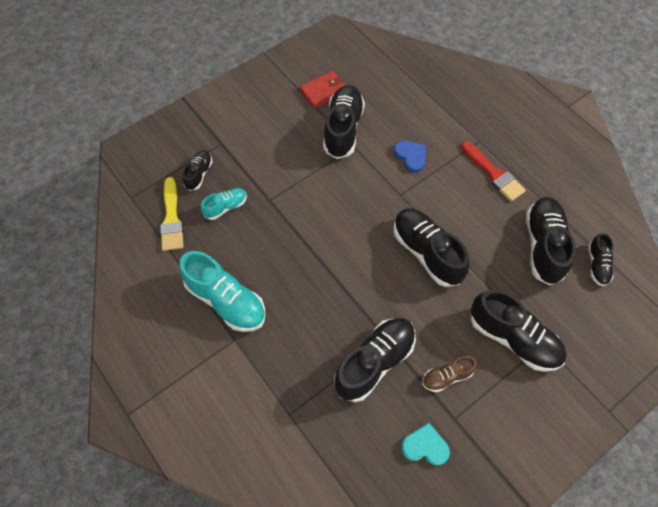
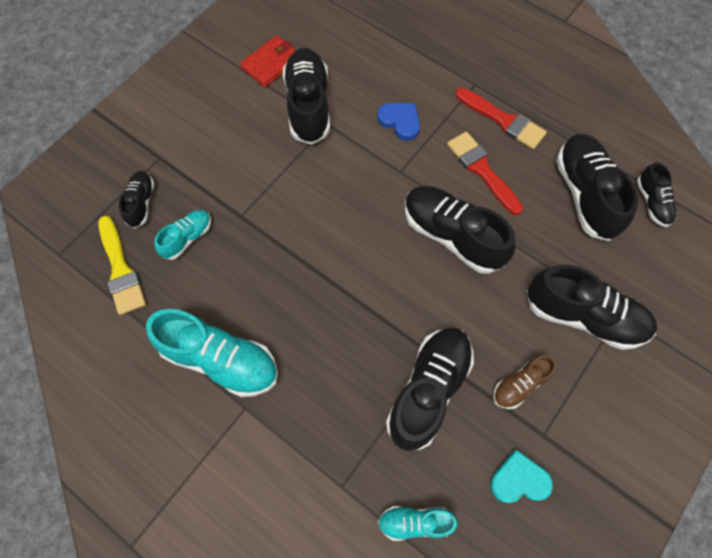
camera: 15 degrees left, 5 degrees up
none -> turquoise shoe [378,506,458,541]
none -> red brush [447,131,523,215]

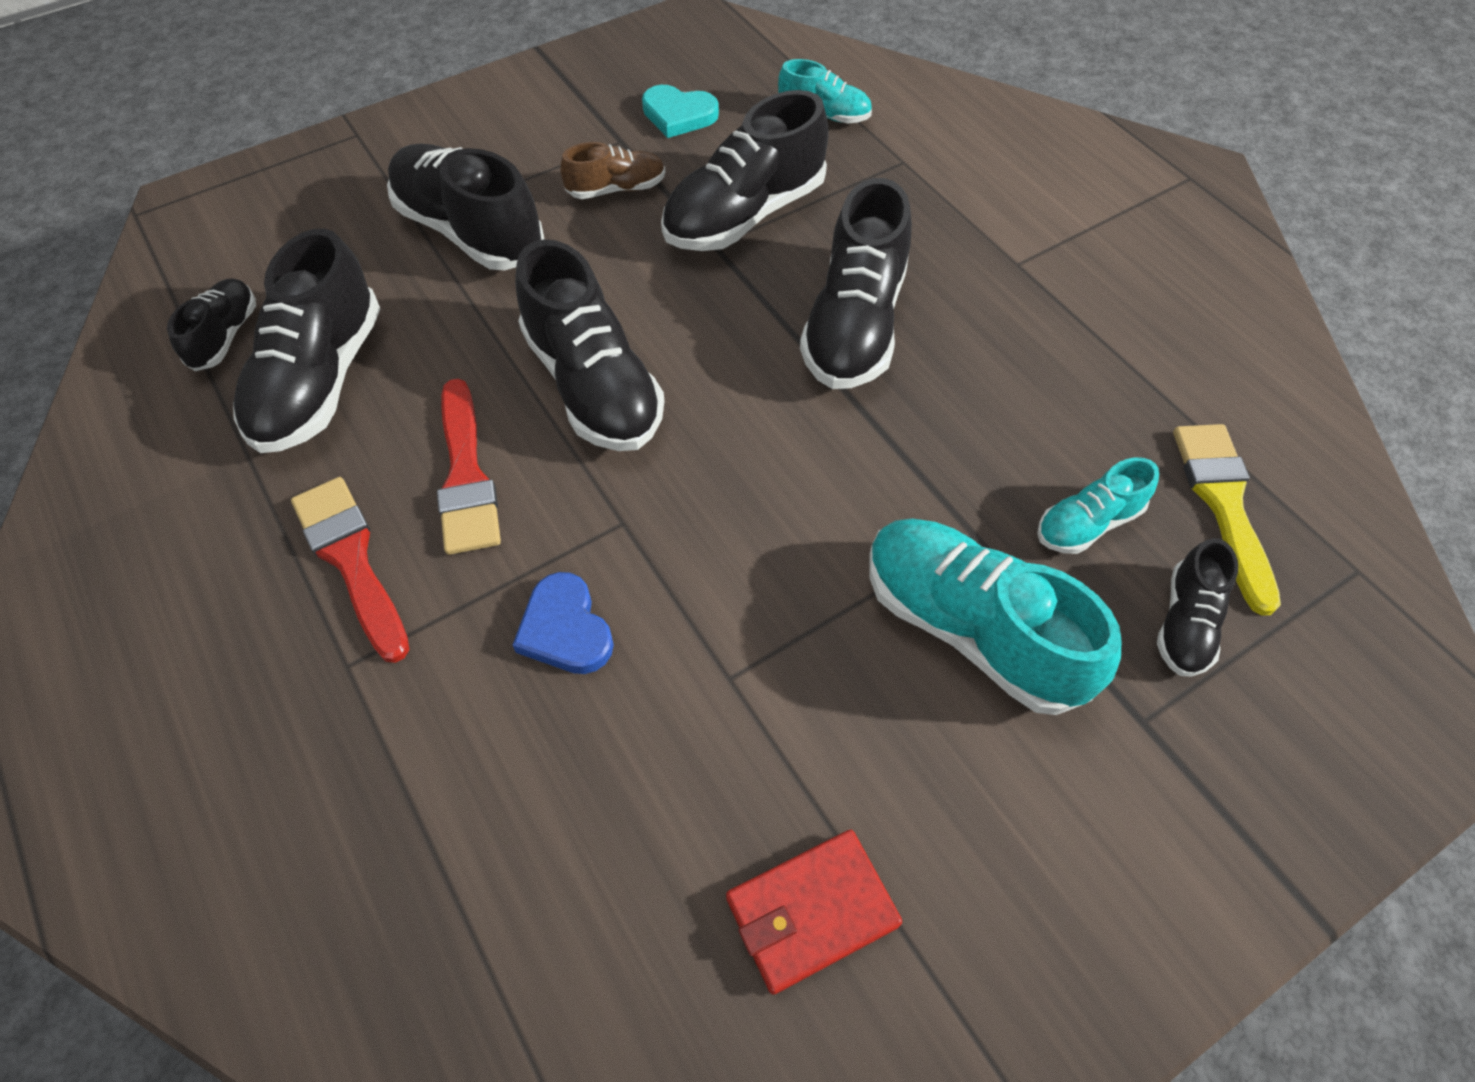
camera: 160 degrees left, 10 degrees down
turquoise shoe [146,309,278,397] -> turquoise shoe moved to [869,518,1122,715]
black shoe [283,48,330,145] -> black shoe moved to [800,178,912,389]

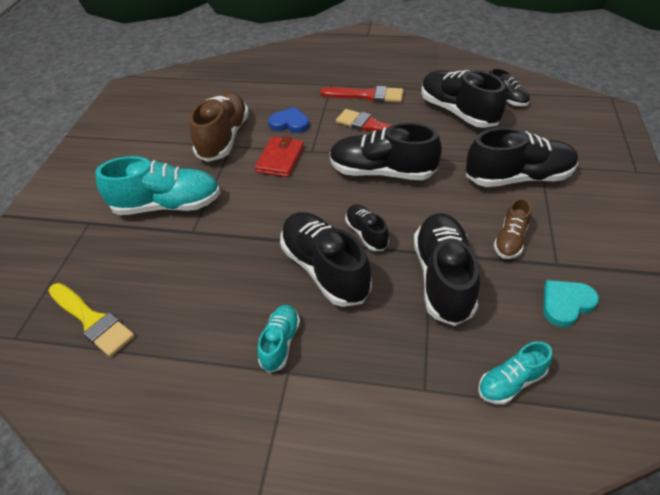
camera: 135 degrees right, 10 degrees down
red wallet [726,830,902,995] -> red wallet moved to [255,136,304,177]
turquoise shoe [1037,457,1159,554] -> turquoise shoe moved to [258,305,300,373]
black shoe [1157,538,1238,676] -> black shoe moved to [345,205,389,251]
none -> brown shoe [190,91,249,162]

